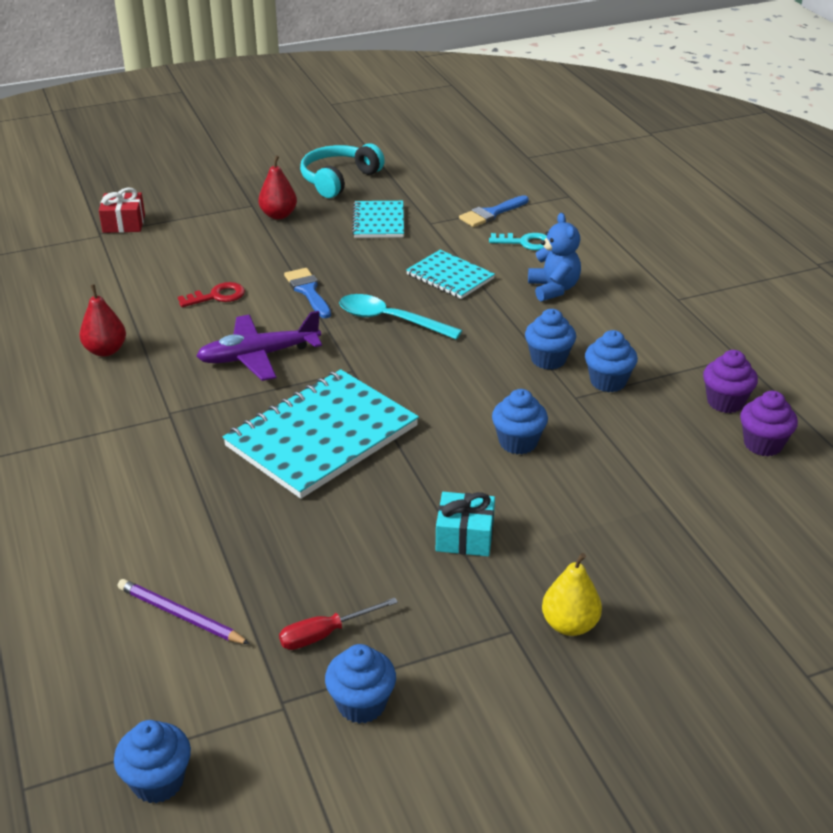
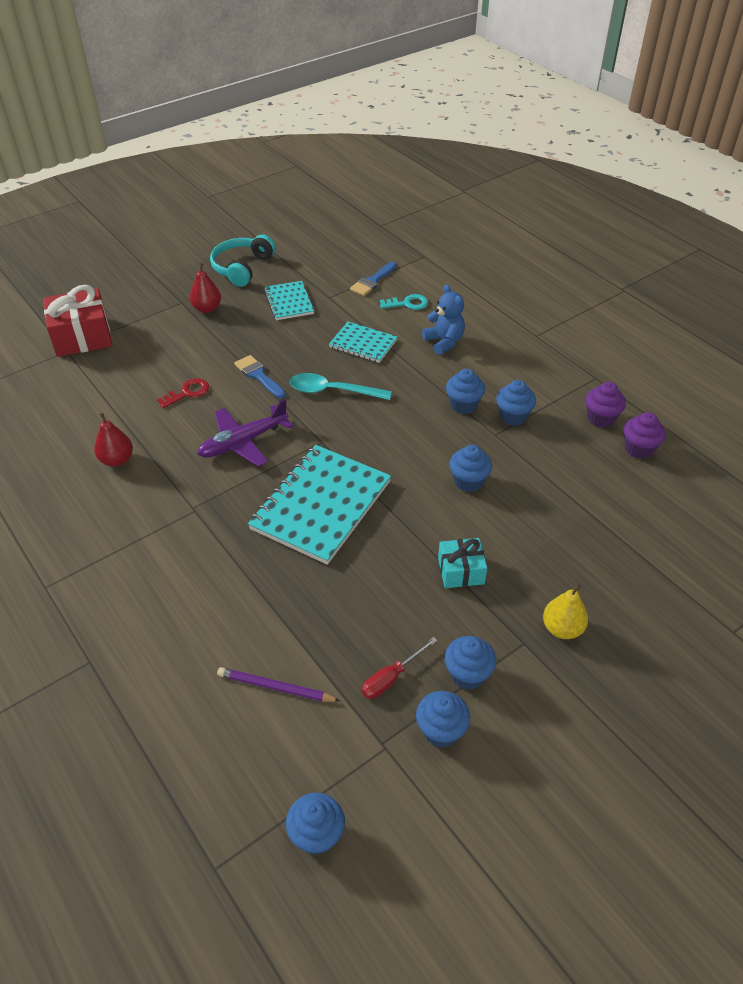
camera: 15 degrees left, 10 degrees up
red gift [99,187,145,233] -> red gift [43,285,112,357], size x1.72
none -> blue cupcake [445,636,496,690]

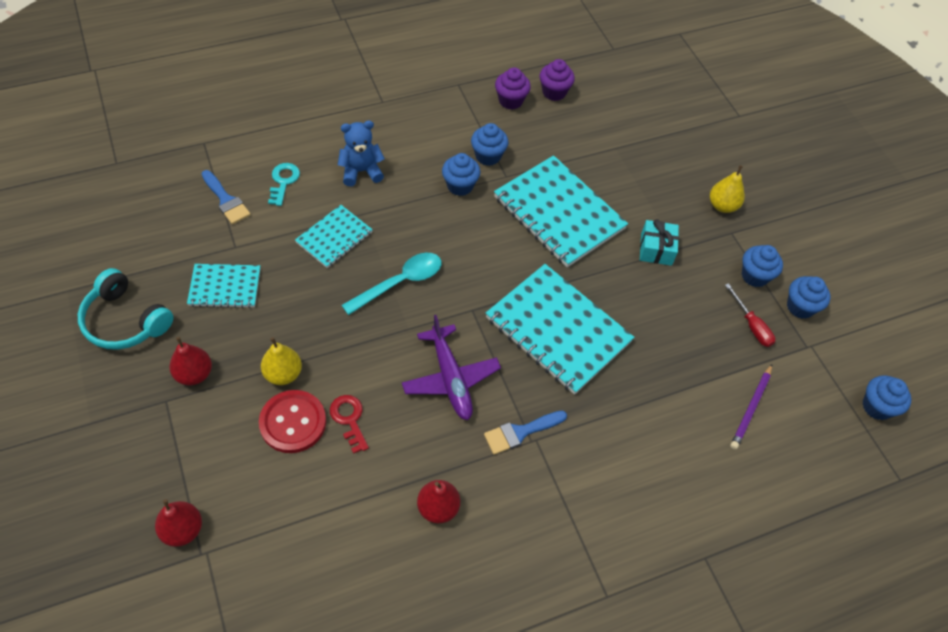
camera: 80 degrees left, 10 degrees up
red gift [43,285,112,357] -> red pear [155,499,202,547]
blue brush [234,355,286,398] -> blue brush moved to [484,411,567,455]
turquoise spoon [290,373,392,400] -> turquoise spoon turned 150 degrees counterclockwise [342,253,441,315]
blue cupcake [450,445,492,492] -> turquoise notebook [494,155,628,267]
none -> red button [259,390,326,453]
none -> yellow pear [261,337,302,385]

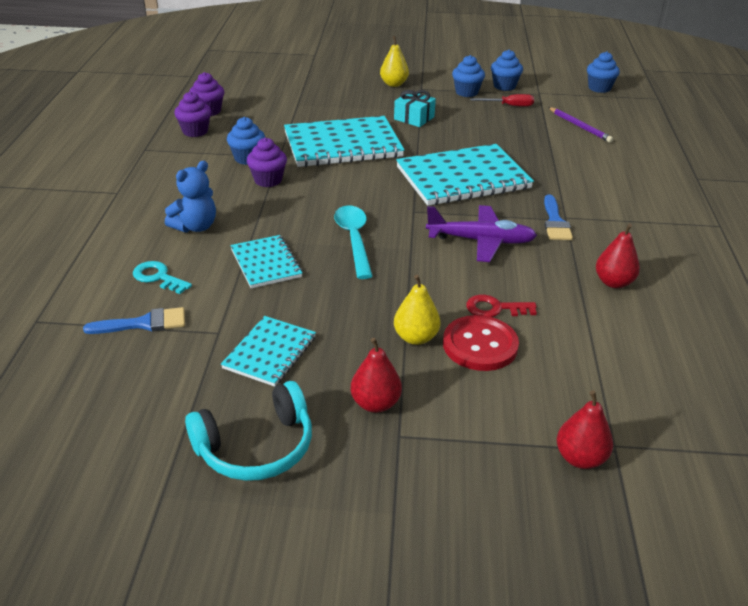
camera: 60 degrees left, 20 degrees down
blue teddy bear [338,121,385,186] -> blue teddy bear turned 150 degrees counterclockwise [165,161,216,233]
blue cupcake [442,153,480,196] -> purple cupcake [247,138,287,187]

